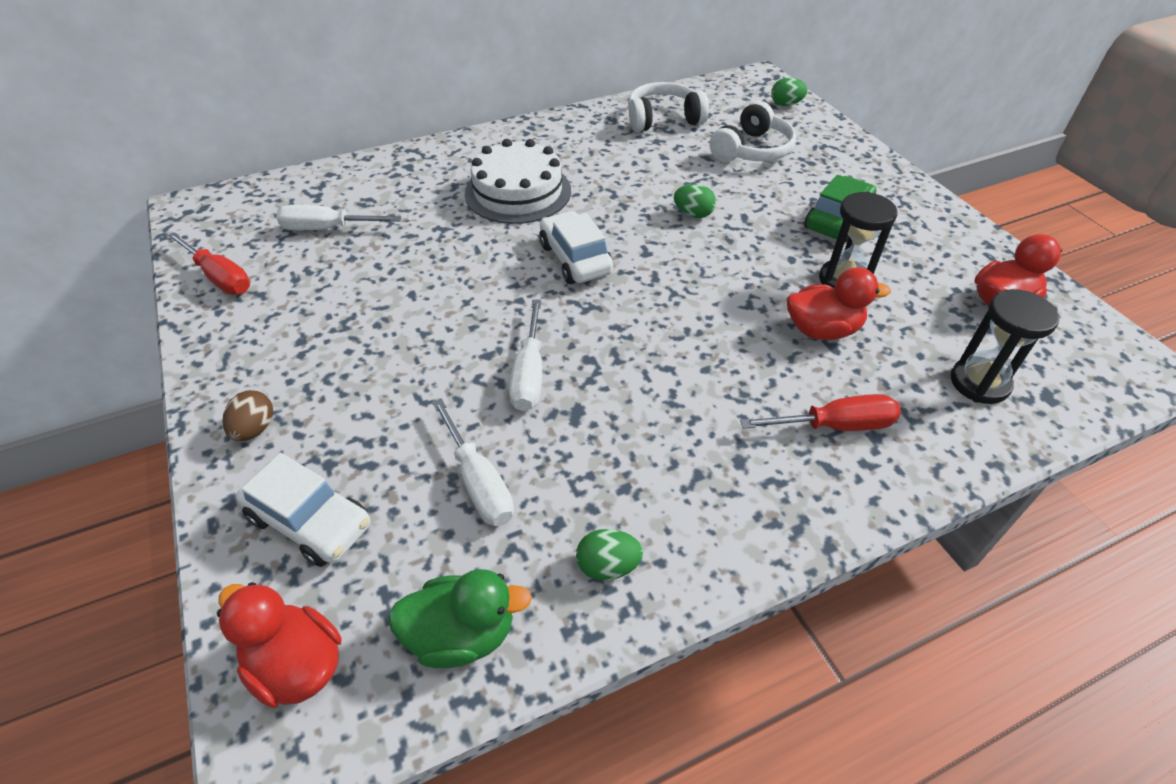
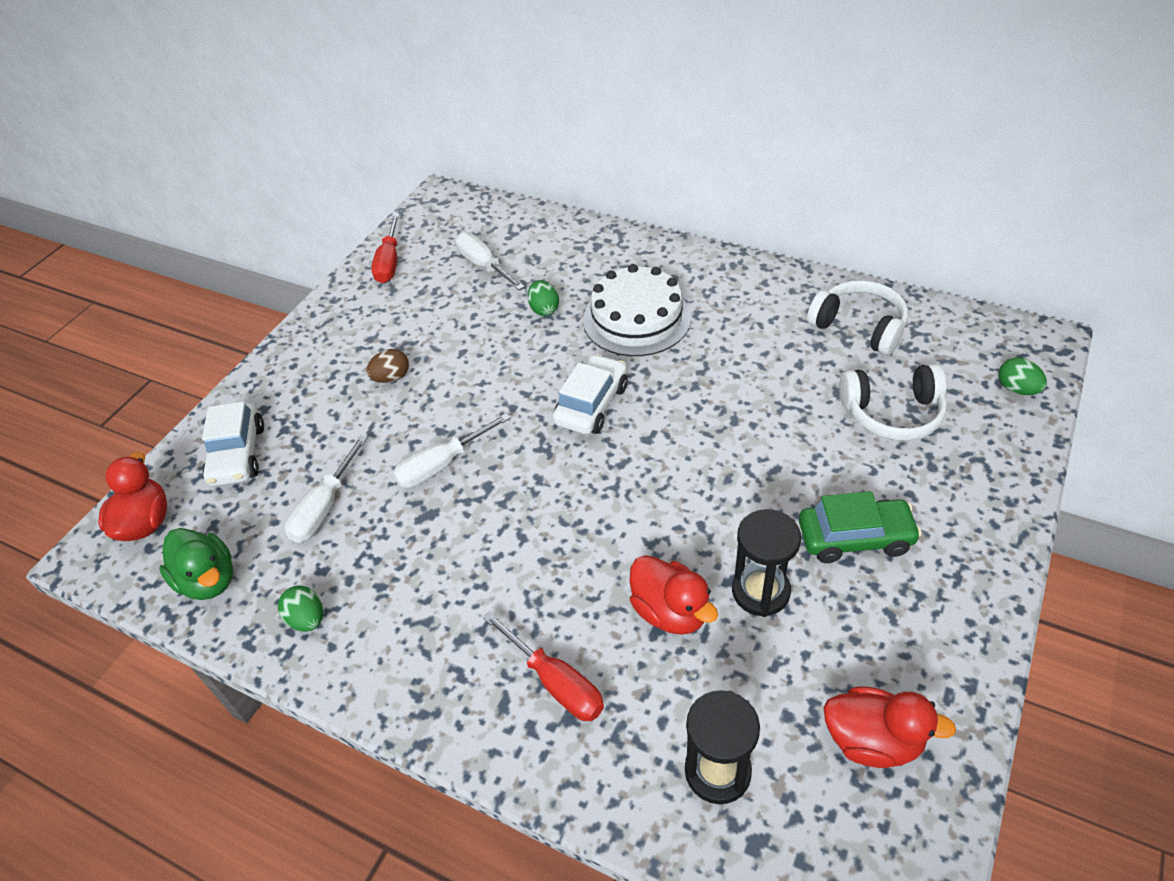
camera: 55 degrees right, 0 degrees up
brown egg [222,390,273,441] -> brown egg moved to [366,349,409,383]
green egg [674,184,716,218] -> green egg moved to [527,280,559,316]

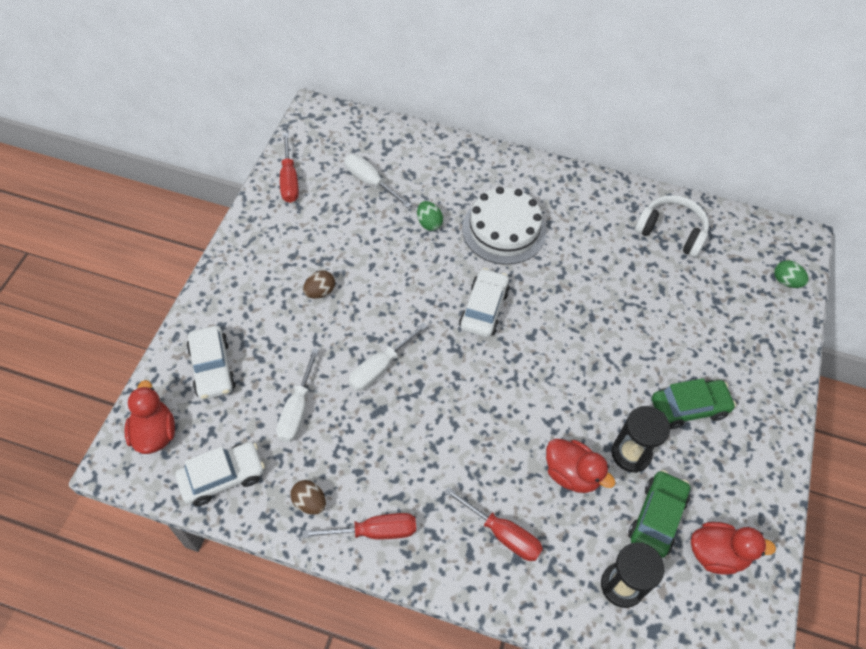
camera: 15 degrees left, 10 degrees up
green duck [159,528,233,600] -> white car [175,442,265,506]
green egg [278,585,323,632] -> brown egg [290,480,326,515]
white headphones [839,364,947,441] -> none
none -> red screwdriver [302,513,416,539]
none -> green car [628,470,690,558]

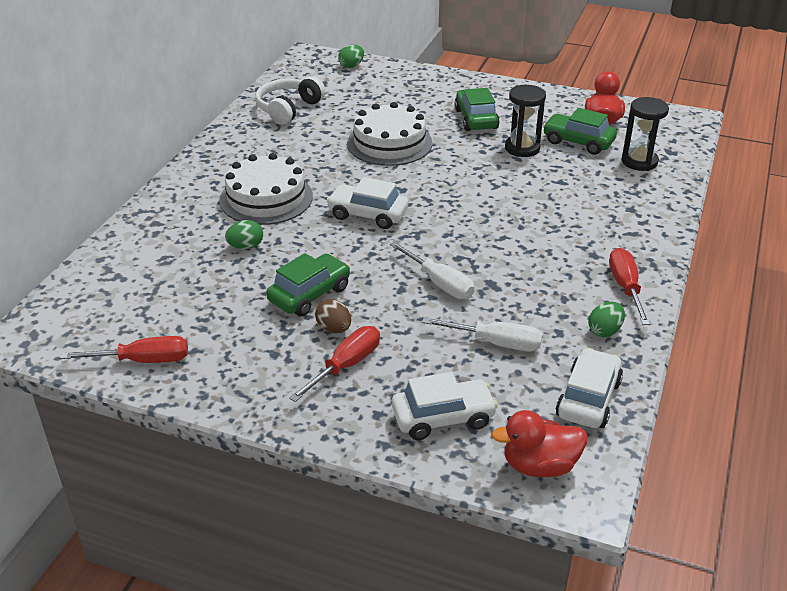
camera: 85 degrees left, 20 degrees down
white car [175,442,265,506] -> white car turned 45 degrees clockwise [556,348,623,428]
brown egg [290,480,326,515] -> green egg [588,302,625,337]
white screwdriver [344,154,412,208] -> none
red screwdriver [444,487,543,561] -> red screwdriver moved to [289,326,380,402]
red duck [546,439,616,493] -> none
none -> green car [266,253,350,317]
none -> white cake [347,102,432,166]

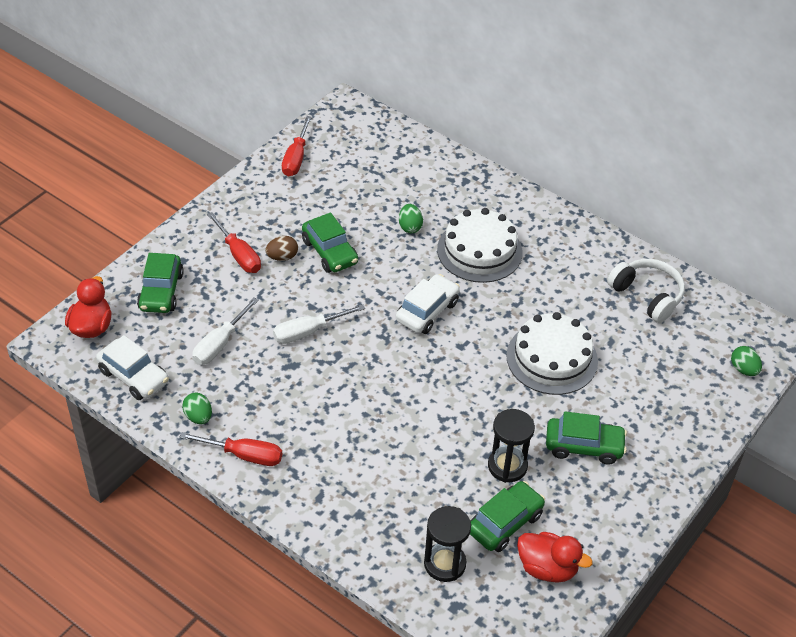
camera: 105 degrees right, 10 degrees up
white car [392,372,498,440] -> green car [137,253,184,313]

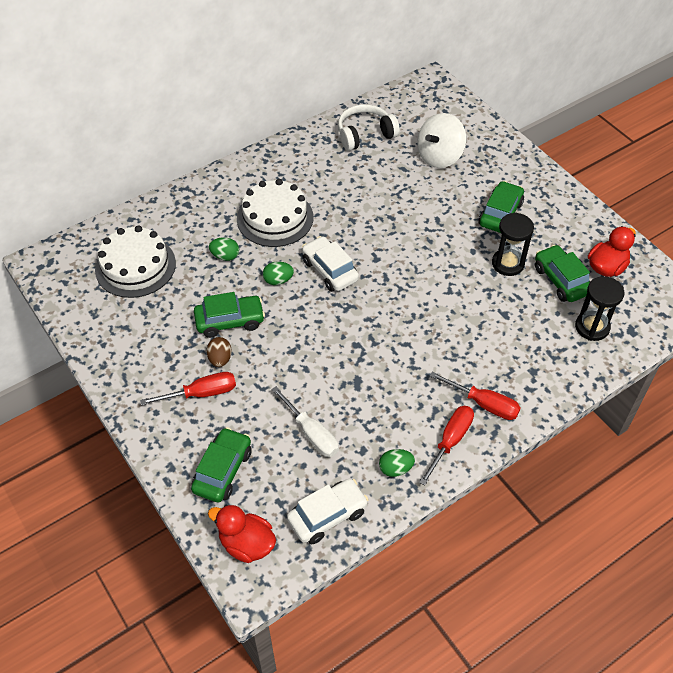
camera: 70 degrees left, 5 degrees up
green car [137,253,184,313] -> green car turned 90 degrees counterclockwise [191,427,252,503]
white screwdriver [273,304,365,344] -> none
red screwdriver [282,116,312,177] -> red screwdriver moved to [430,372,521,420]
white cake [506,312,598,395] -> white cake moved to [95,226,176,298]
green egg [731,346,762,376] -> green egg moved to [263,262,294,285]
none -> white spinning top [417,113,466,168]

